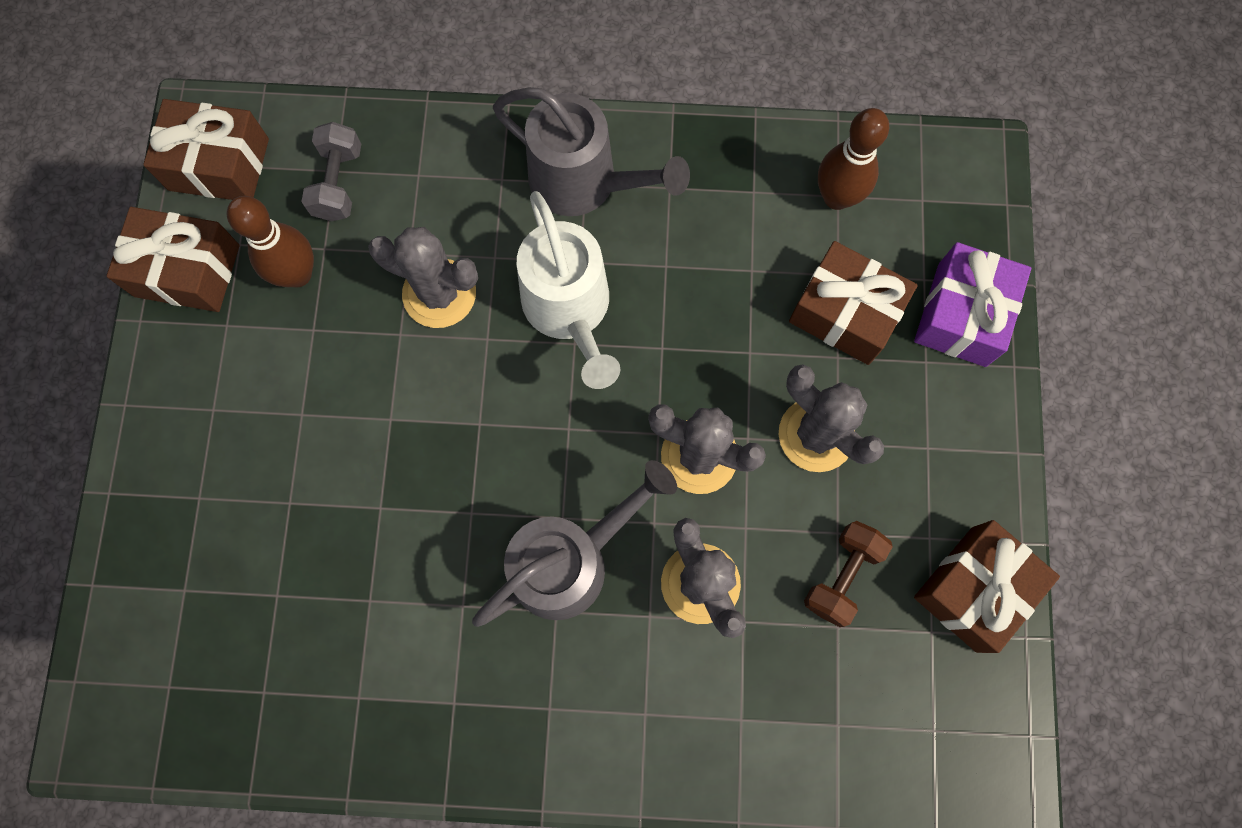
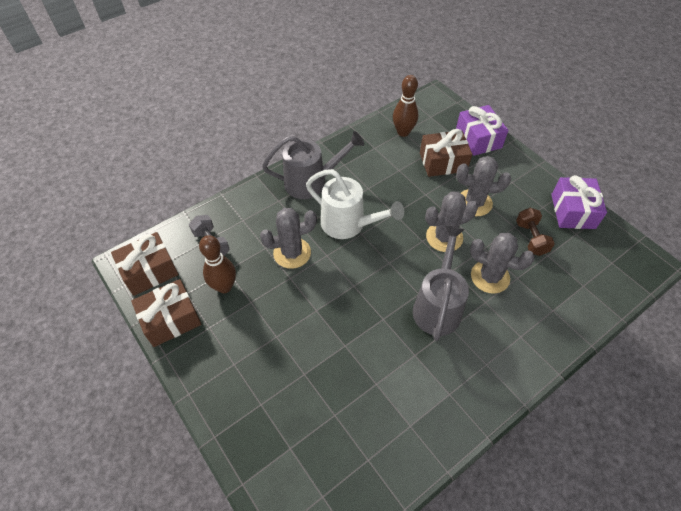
camera: 40 degrees left, 20 degrees down
brown gift [914,520,1060,653] -> purple gift [551,175,607,229]

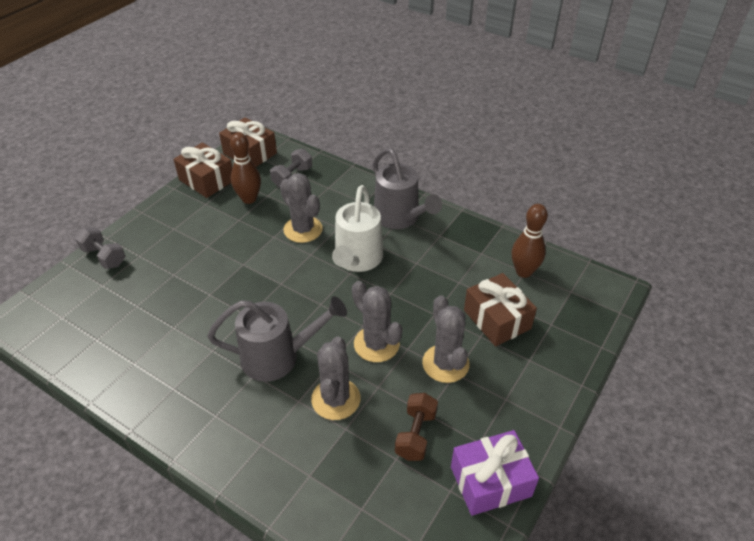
camera: 70 degrees right, 10 degrees down
purple gift [456,105,509,156] -> none
brown dumbbell [516,208,555,256] -> brown dumbbell turned 45 degrees counterclockwise [395,393,438,461]
none -> grey dumbbell [75,227,125,269]

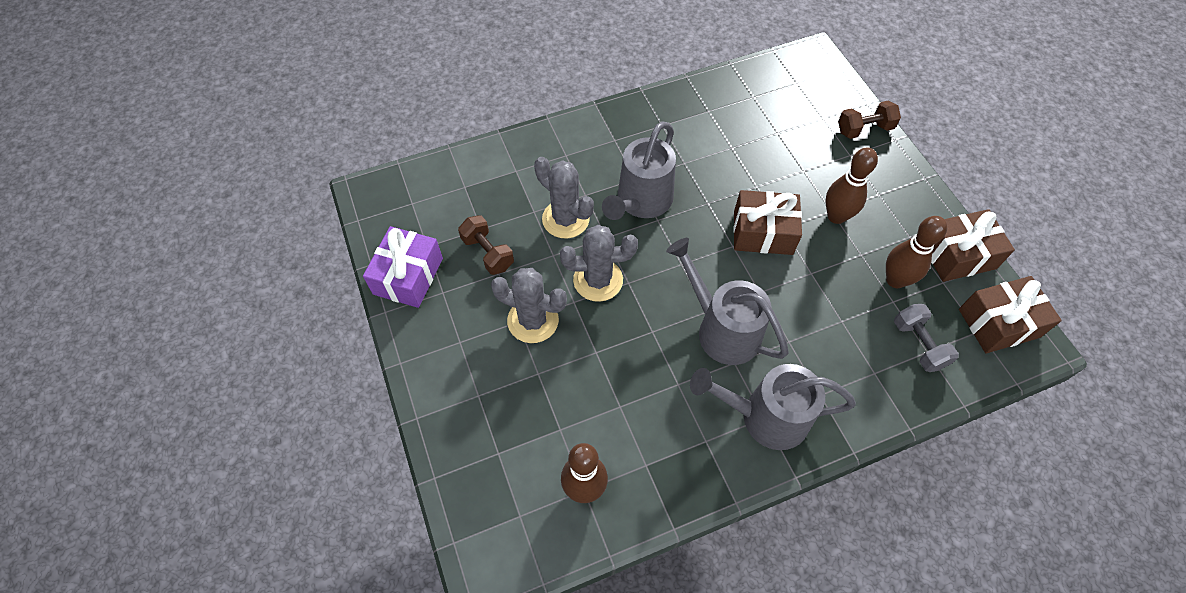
camera: 125 degrees right, 15 degrees up
grey dumbbell [75,227,125,269] -> brown dumbbell [838,101,901,139]
grey cactus [280,173,323,243] -> none
white watering can [332,185,383,272] -> grey watering can [666,238,789,365]
brown gift [464,273,537,346] -> brown gift moved to [733,190,802,255]
none -> brown bowling pin [825,148,878,224]

